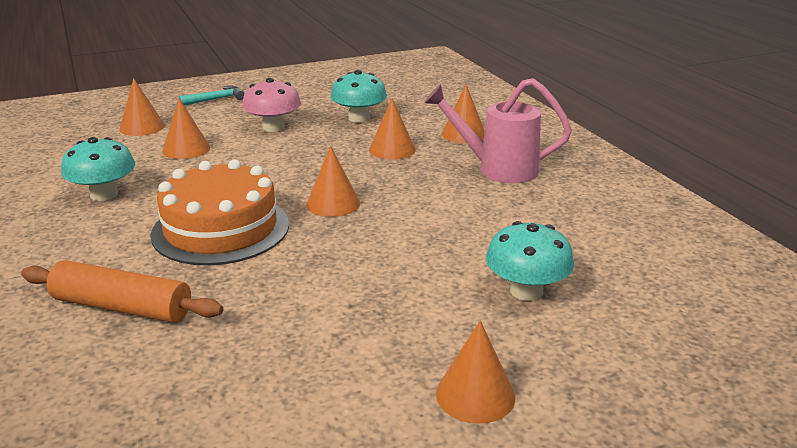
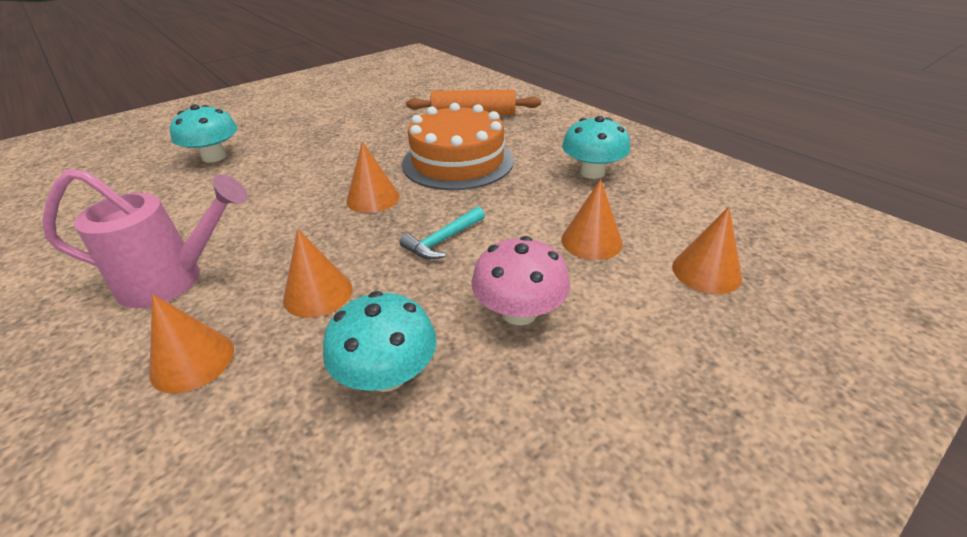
camera: 165 degrees right, 10 degrees up
turquoise hammer [179,86,245,106] -> turquoise hammer moved to [400,207,485,259]
orange cone [436,320,515,424] -> none

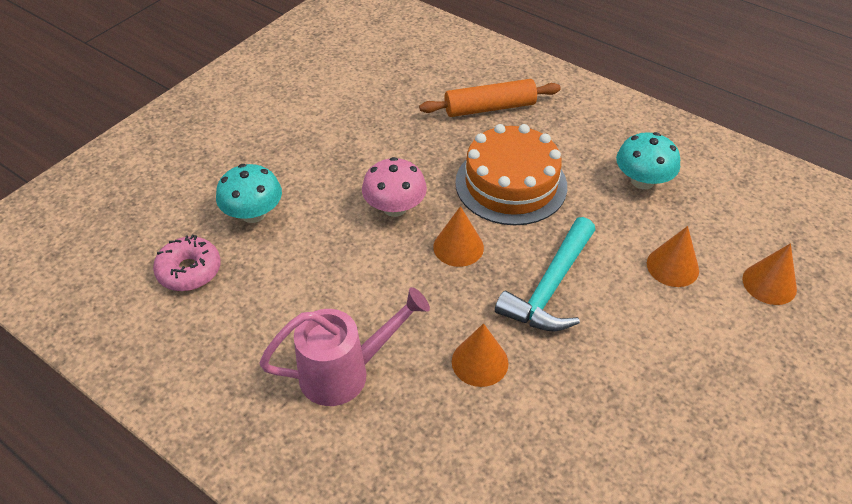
camera: 15 degrees left, 10 degrees up
orange cone [149,294,234,393] -> none
turquoise mushroom [323,291,436,392] -> none
turquoise hammer [400,207,485,259] -> turquoise hammer [495,217,596,331], size x1.81
pink mushroom [471,236,570,325] -> pink mushroom moved to [362,157,427,217]
none -> pink donut [153,235,221,291]

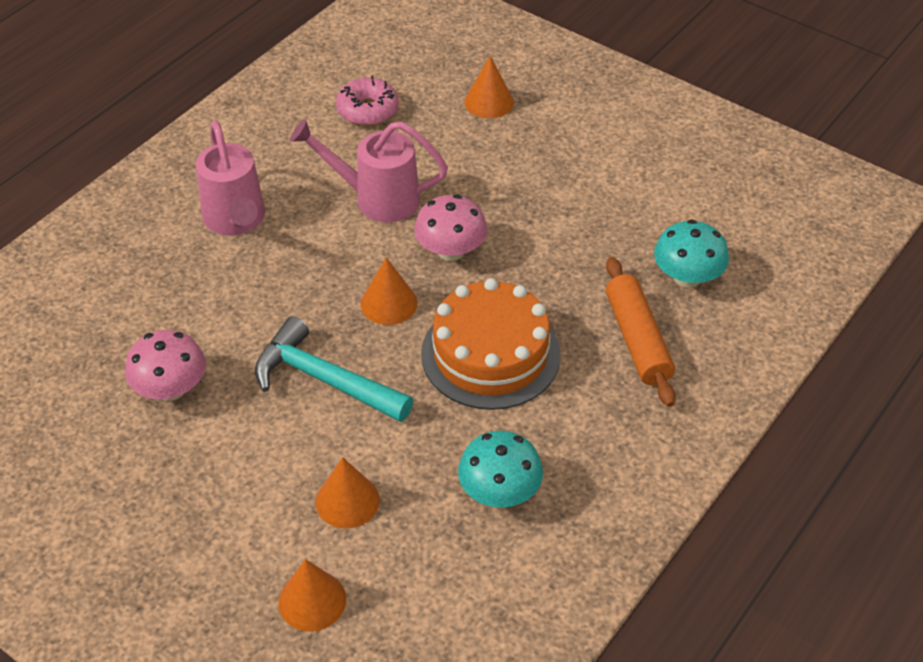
camera: 90 degrees right, 0 degrees up
turquoise mushroom [216,164,282,223] -> turquoise mushroom moved to [654,220,729,288]
orange cone [452,323,508,387] -> orange cone moved to [464,56,514,118]
none -> pink mushroom [125,330,206,401]
none -> pink watering can [290,119,448,222]

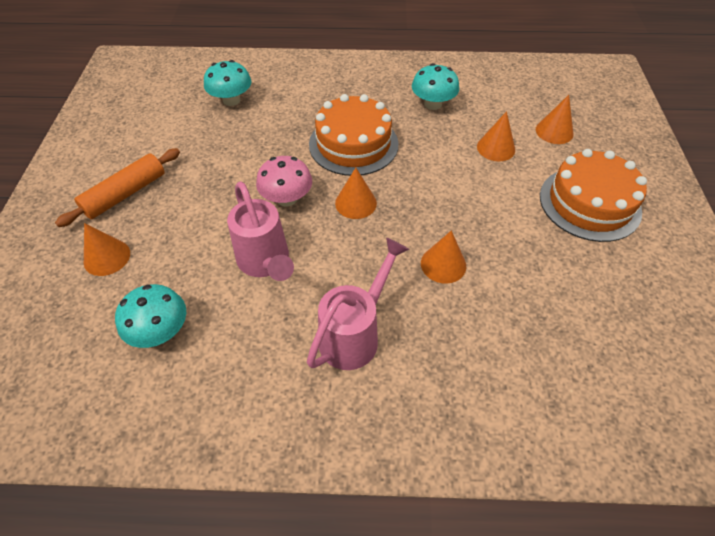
camera: 125 degrees left, 5 degrees up
pink mushroom [125,330,206,401] -> none
turquoise hammer [255,316,413,422] -> none
pink donut [336,76,399,126] -> turquoise mushroom [115,284,186,348]
orange rolling pin [606,257,676,407] -> orange rolling pin moved to [55,148,180,227]
none -> orange cone [421,230,466,284]
none -> orange cake [540,149,647,242]

